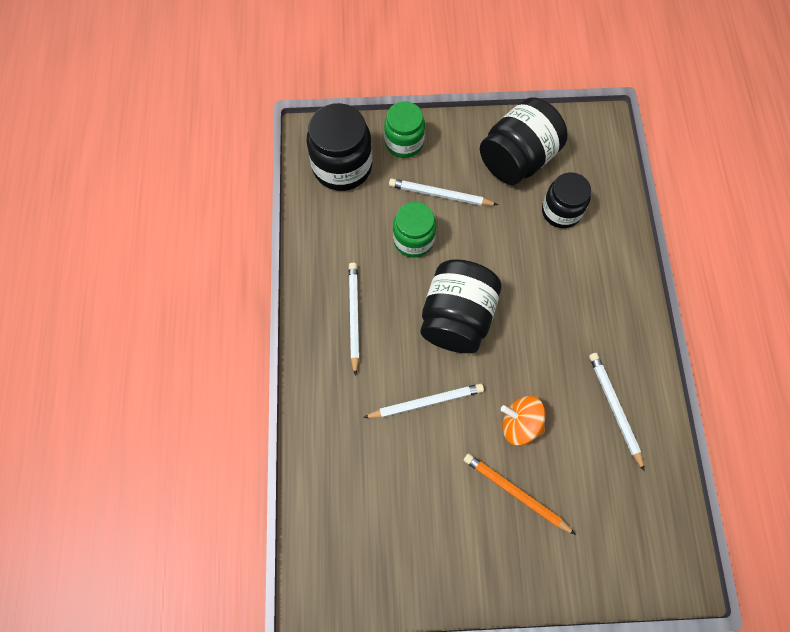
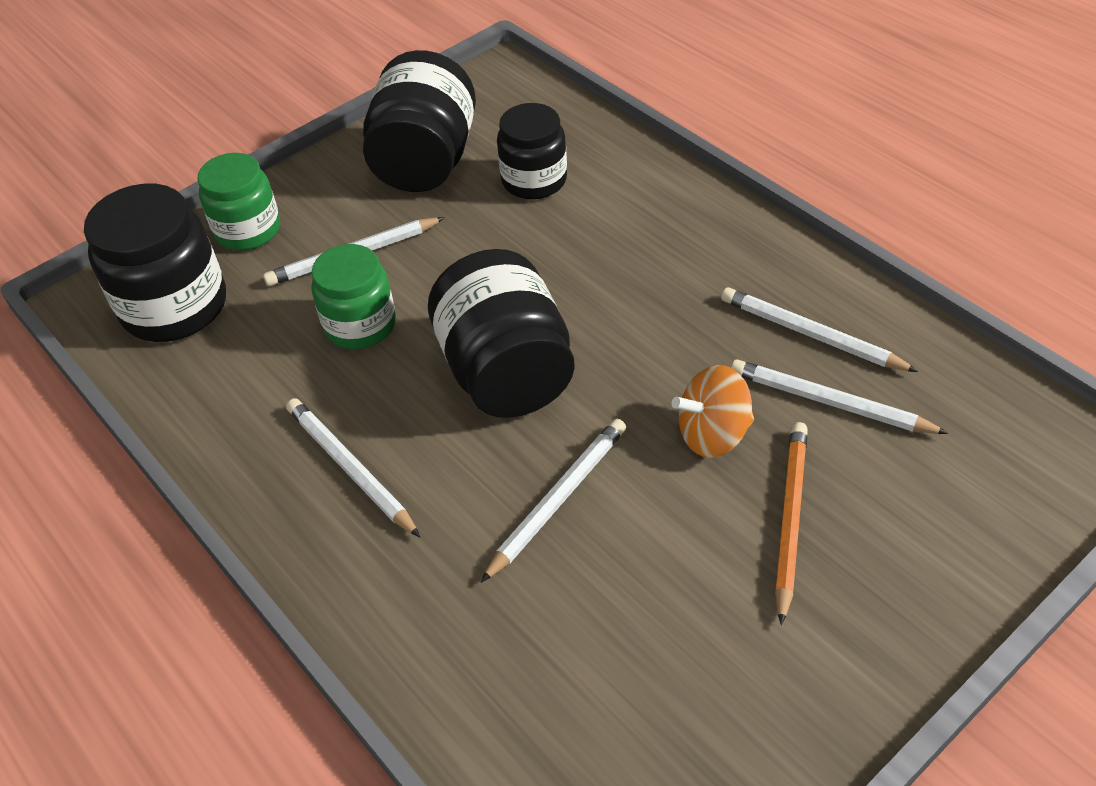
camera: 35 degrees left, 20 degrees down
orange pencil [464,453,576,535] -> orange pencil turned 105 degrees clockwise [775,422,808,625]
none -> white pencil [731,359,949,434]

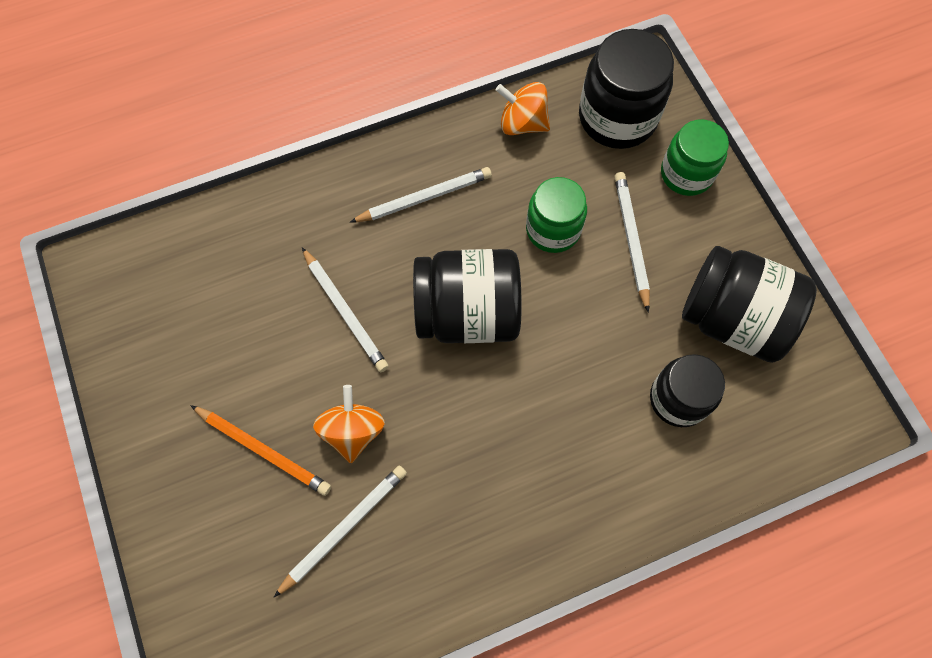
camera: 105 degrees right, 20 degrees up
white pencil [721,287,918,372] -> none
none -> orange spinning top [496,82,550,135]

